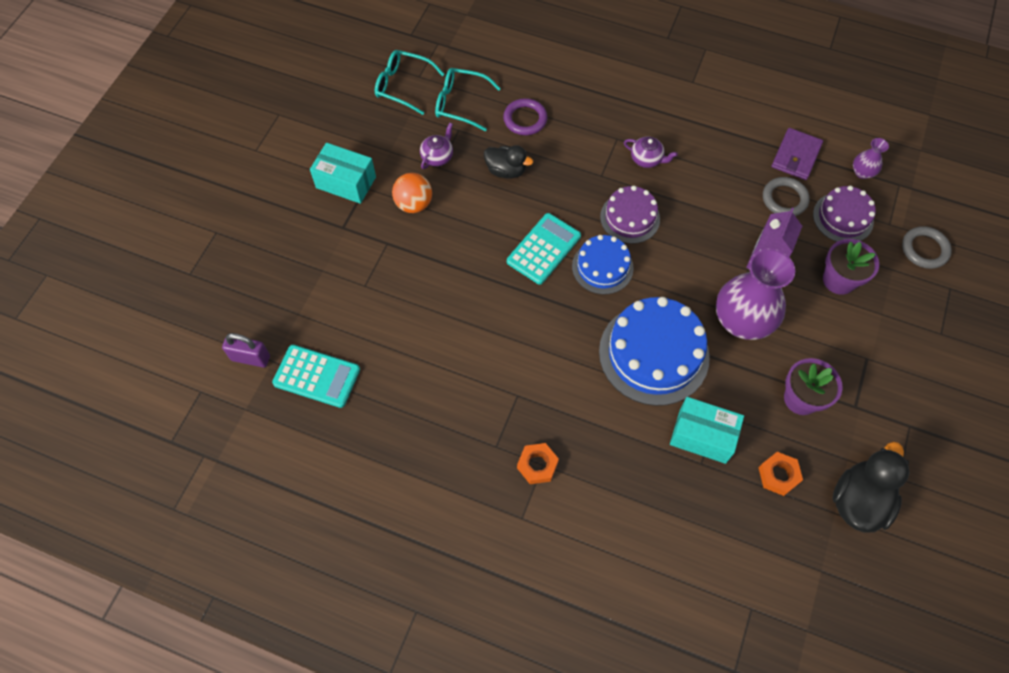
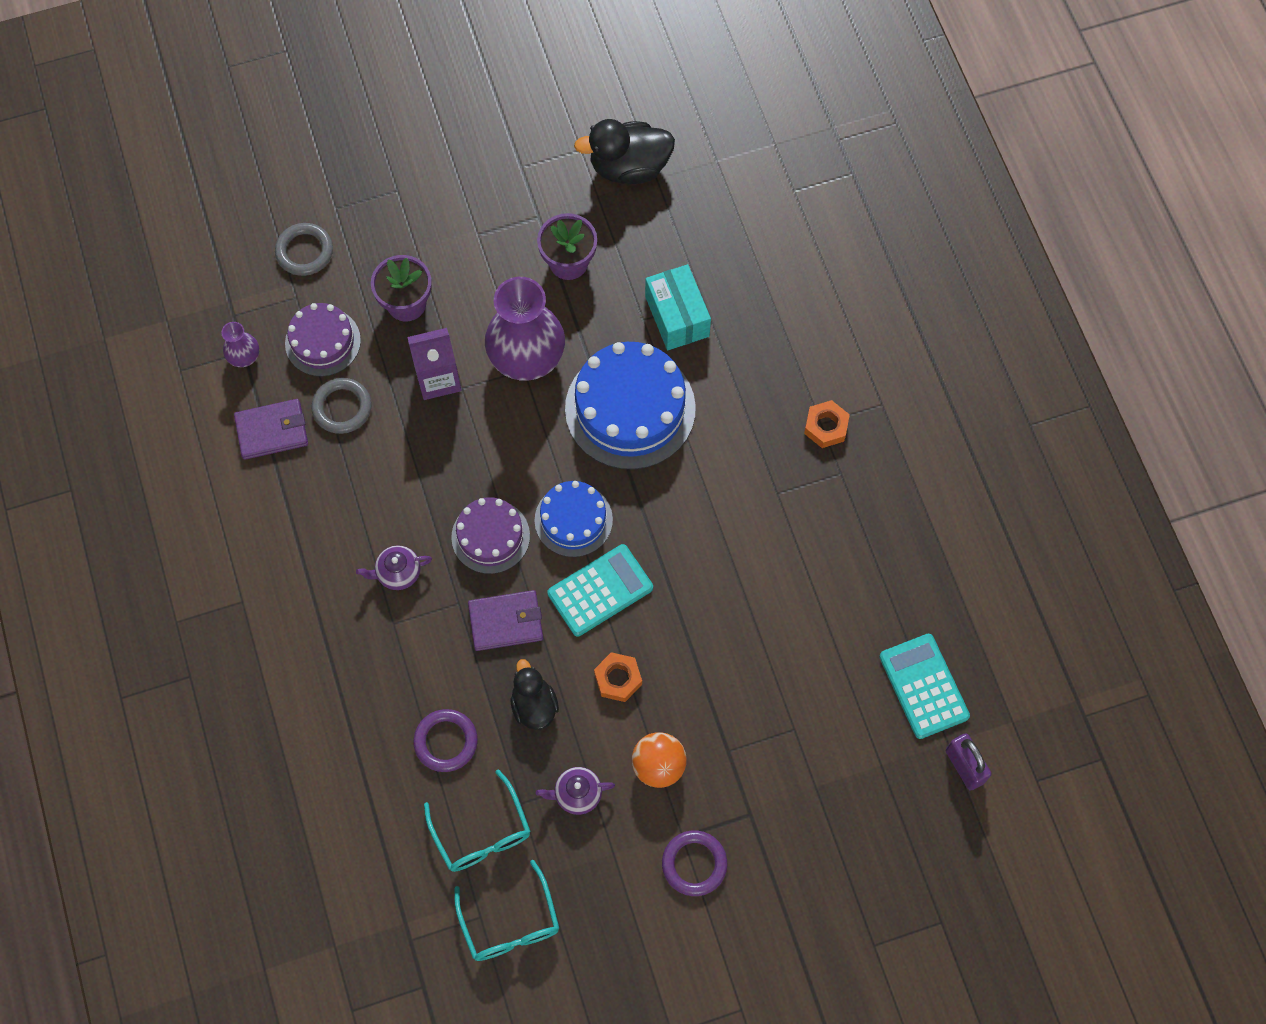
camera: 130 degrees left, 5 degrees up
turquoise box [310,143,376,204] -> purple ring [662,830,727,896]
turquoise calculator [507,213,581,284] -> turquoise calculator turned 150 degrees clockwise [547,544,653,636]
purple teapot [624,136,678,168] -> purple teapot turned 90 degrees counterclockwise [356,545,432,590]
orange nut [759,452,803,496] -> orange nut moved to [594,652,642,702]
none -> purple wallet [468,590,543,651]

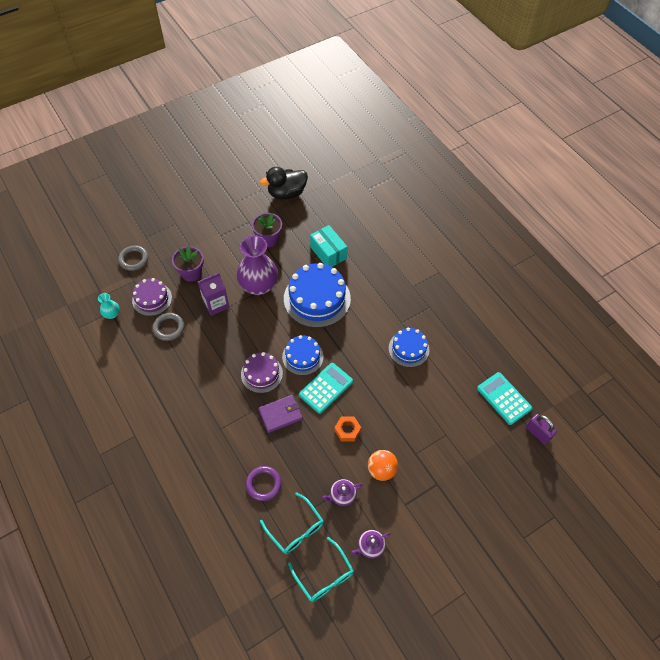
camera: 15 degrees left, 10 degrees down
purple vase [221,322,259,367] -> turquoise vase [98,293,120,319]
purple wallet [234,399,308,460] -> none
purple teapot [356,545,432,590] -> purple teapot moved to [351,530,391,558]
black duck [511,659,559,730] -> none
purple ring [662,830,727,896] -> none
orange nut [804,400,850,448] -> none
none -> blue cake [389,328,429,367]

